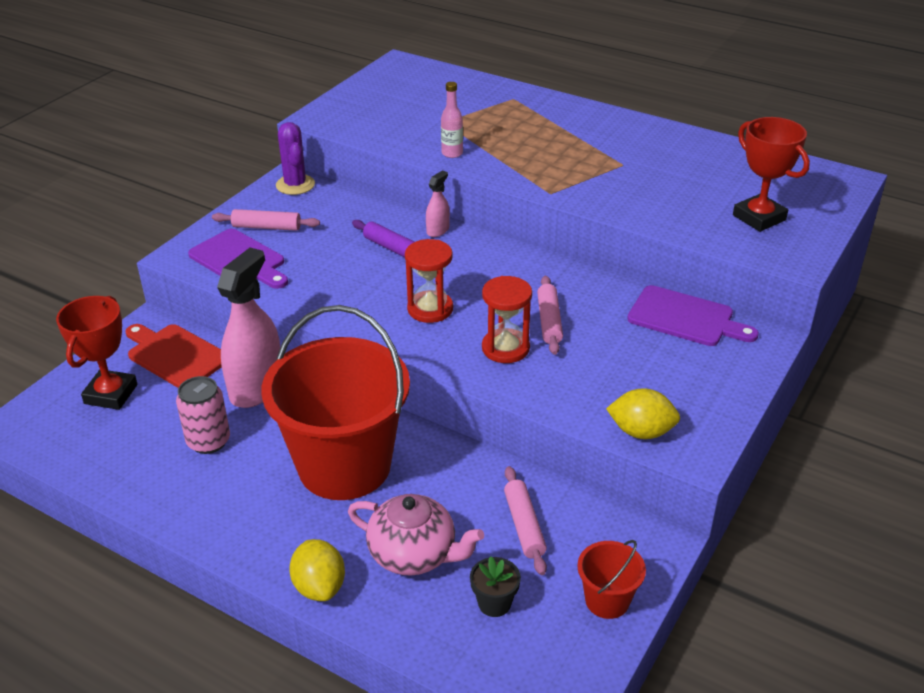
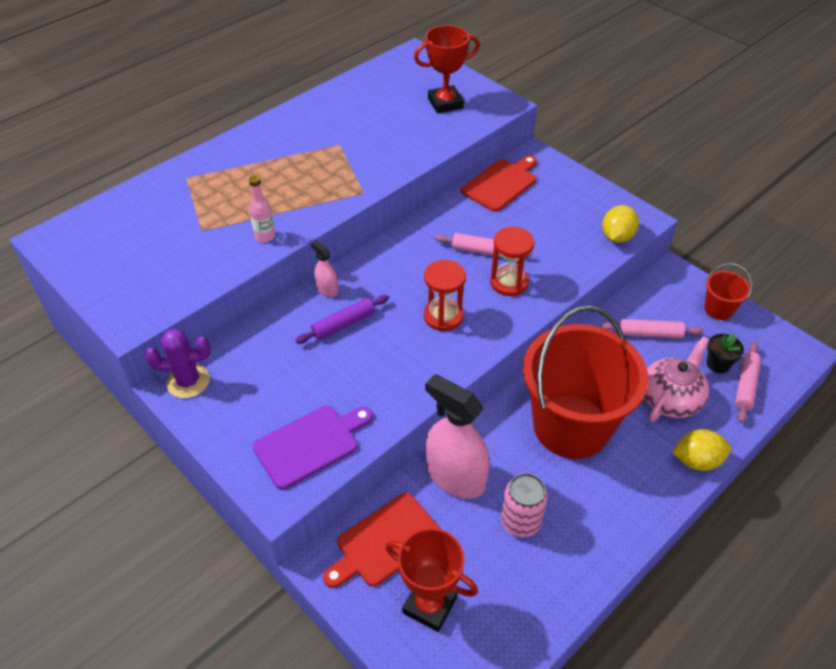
camera: 75 degrees left, 10 degrees up
pink rolling pin [212,209,320,231] -> pink rolling pin moved to [735,342,761,423]
purple cutting board [627,285,759,346] -> red cutting board [461,155,537,212]

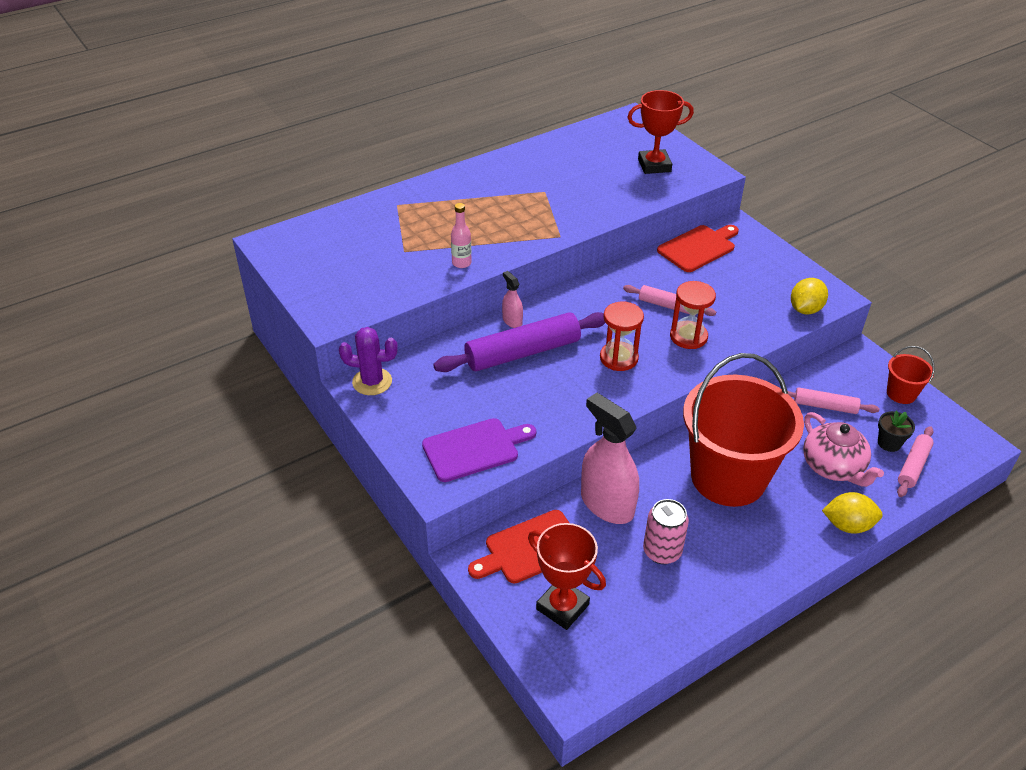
camera: 10 degrees right, 5 degrees down
purple rolling pin [295,295,389,344] -> purple rolling pin [433,312,605,372], size x1.85
pink teapot [644,337,709,422] -> pink teapot turned 105 degrees clockwise [803,412,884,487]

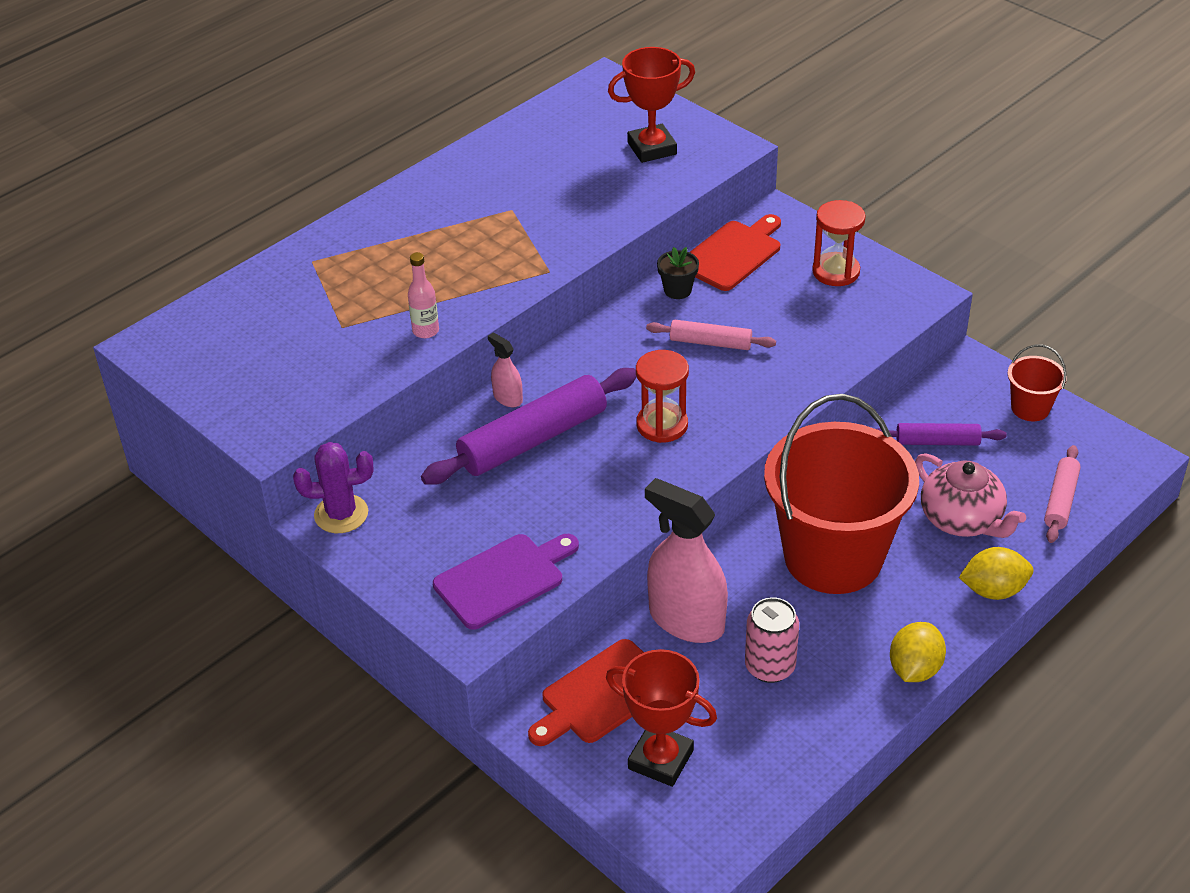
camera: 10 degrees left, 0 degrees up
red hourglass [670,281,716,349] -> red hourglass moved to [812,200,866,286]
pink rolling pin [787,387,879,414] -> purple rolling pin [877,423,1007,446]
yellow lemon [791,278,828,315] -> yellow lemon moved to [890,622,946,682]
black flower pot [878,410,915,452] -> black flower pot moved to [657,247,699,299]

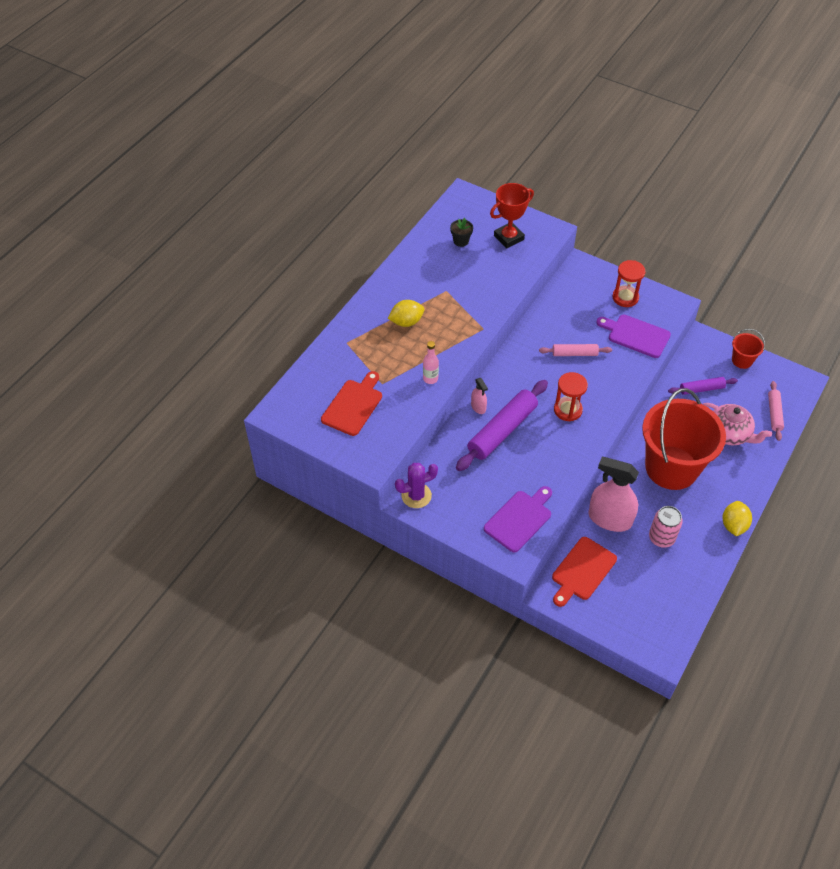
camera: 15 degrees left, 10 degrees up
pink spray bottle [488,333,523,407] -> pink spray bottle turned 150 degrees counterclockwise [471,378,488,414]
red trophy [606,649,717,787] -> none
black flower pot [657,247,699,299] -> black flower pot moved to [450,218,473,247]
red cutting board [690,214,781,291] -> red cutting board moved to [321,371,382,436]
yellow lemon [959,547,1034,600] -> yellow lemon moved to [388,300,424,327]
none -> purple cutting board [596,315,671,358]

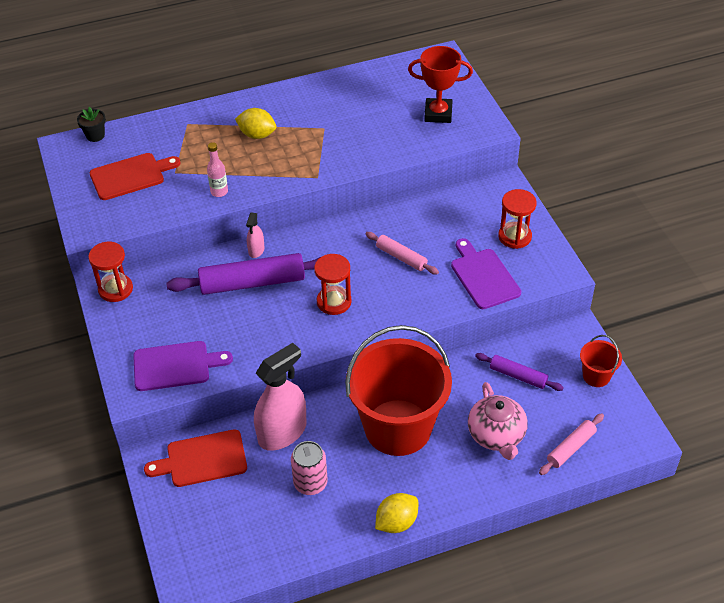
camera: 40 degrees right, 5 degrees down
purple cactus [395,463,438,508] -> red hourglass [88,242,133,302]
black flower pot [450,218,473,247] -> black flower pot moved to [77,107,106,142]
pink spray bottle [588,457,639,532] -> pink spray bottle turned 75 degrees clockwise [254,343,306,451]

